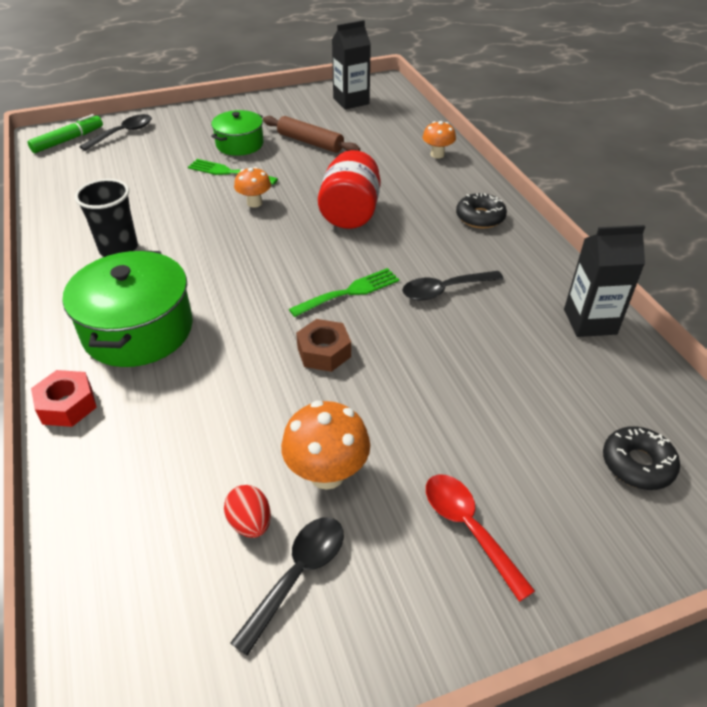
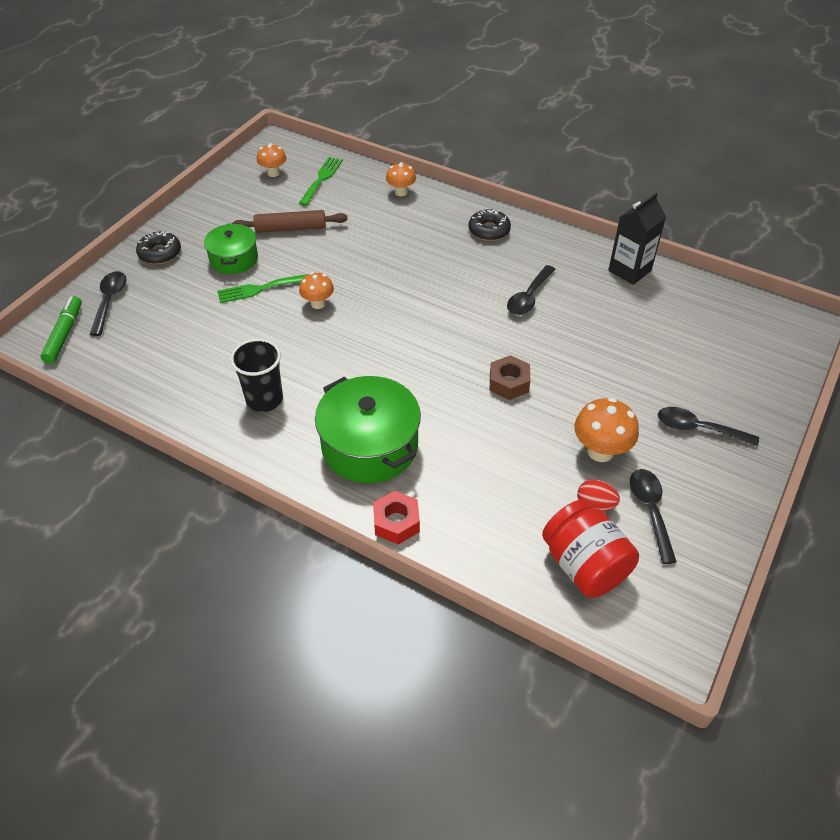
camera: 40 degrees left, 5 degrees up
green fork [289,268,399,317] -> green fork moved to [299,157,343,206]
red jar [318,150,381,229] -> red jar moved to [542,499,639,598]
black carton [332,20,371,109] -> orange mushroom [257,143,286,177]
red spoon [426,474,535,602] -> black spoon [658,407,759,447]
black donut [603,426,680,490] -> black donut moved to [136,231,181,264]

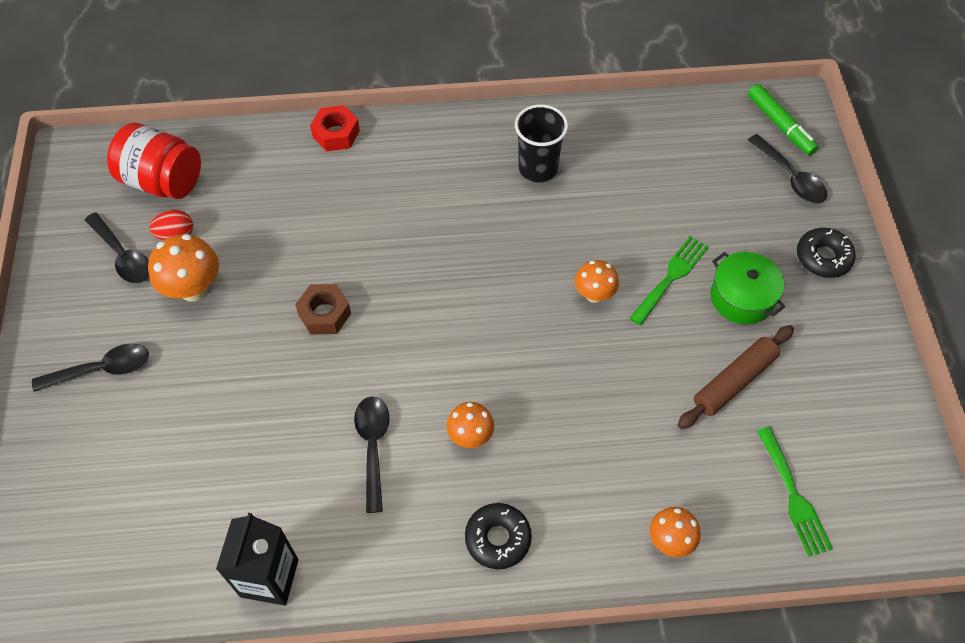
camera: 145 degrees right, 10 degrees up
orange mushroom [257,143,286,177] -> orange mushroom moved to [446,402,494,448]
green pot [315,376,421,483] -> none

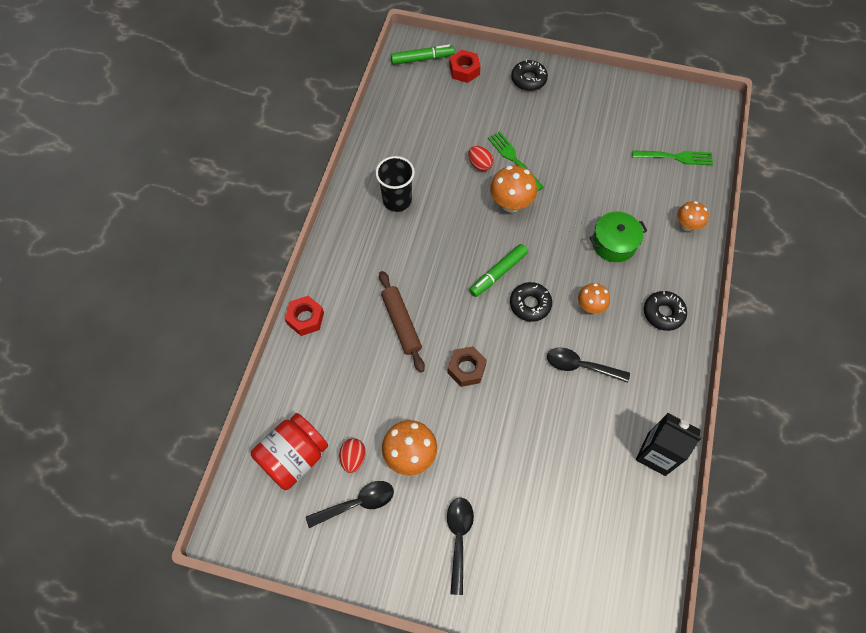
camera: 70 degrees left, 5 degrees up
orange mushroom [575,260,619,303] -> orange mushroom [490,166,537,213], size x1.56
brown rolling pin [678,325,794,429] -> brown rolling pin moved to [379,271,425,372]
green pot [710,252,785,324] -> green pot moved to [589,212,647,262]
black spoon [748,134,827,203] -> red nut [450,50,481,83]
none -> red egg [468,146,494,171]
none -> green marker [469,244,528,297]
none -> black donut [510,282,552,322]

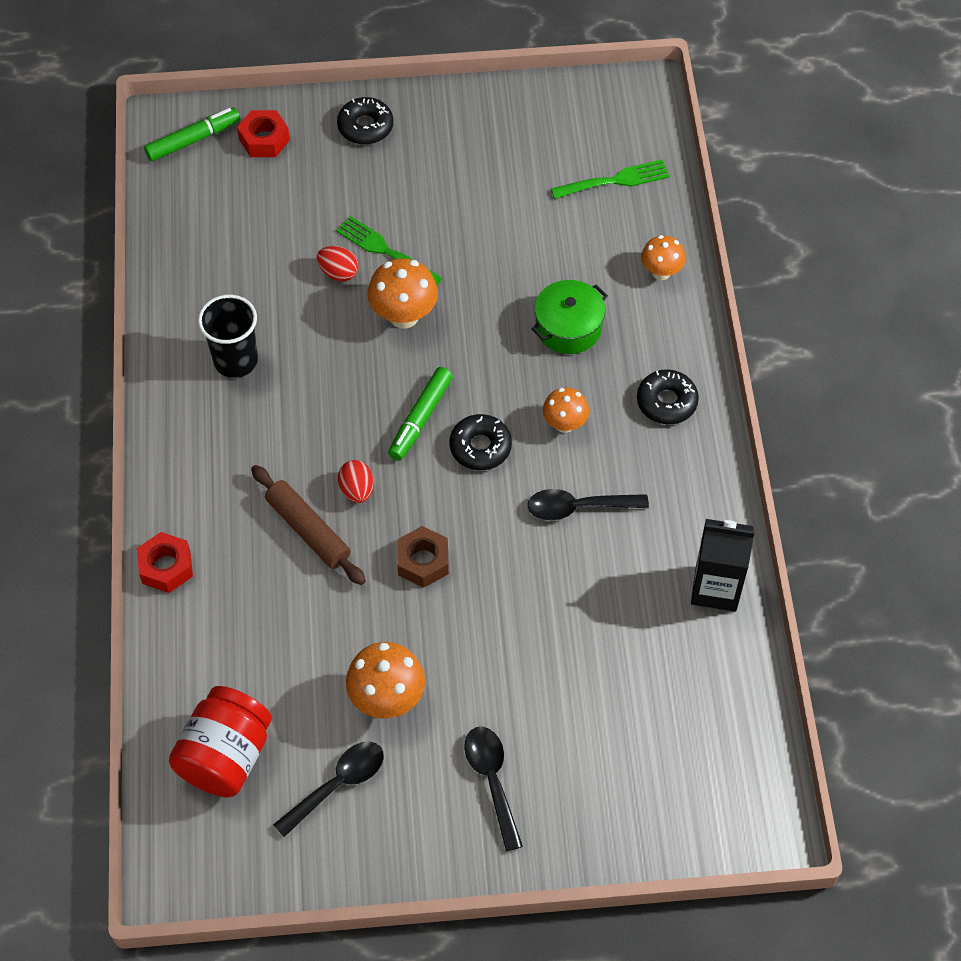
camera: 20 degrees left, 5 degrees down
red egg [339,438,366,473] -> red egg moved to [338,460,374,503]

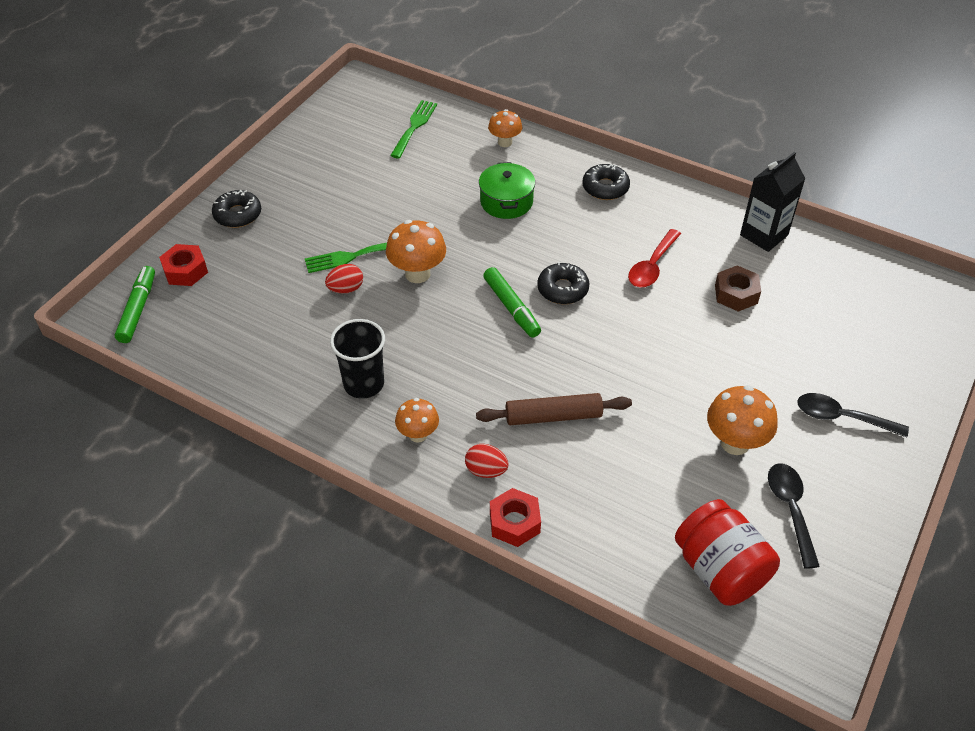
camera: 55 degrees left, 10 degrees down
red egg [338,460,374,503] -> red egg moved to [465,444,509,478]
brown nut [397,526,449,588] -> brown nut moved to [715,265,761,312]
black spoon [527,489,649,520] -> red spoon [628,229,681,287]
orange mushroom [543,388,589,433] -> orange mushroom moved to [395,398,439,443]

